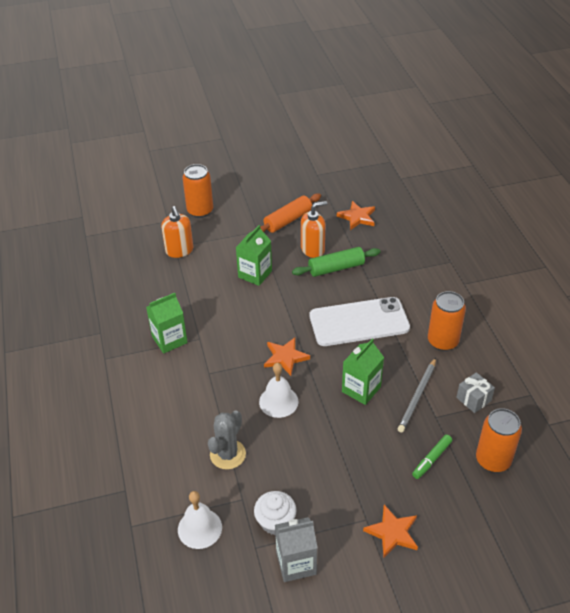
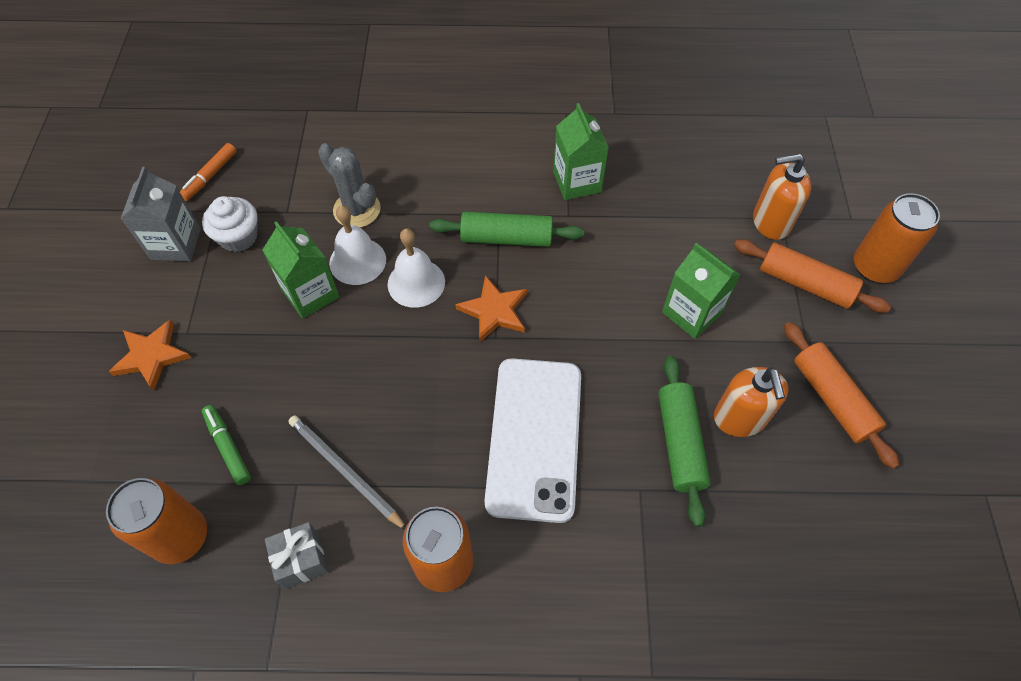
camera: 105 degrees right, 15 degrees up
white bell [178,491,222,549] -> white bell moved to [329,205,386,285]
orange star [337,201,375,230] -> none
green carton [342,339,384,405] -> green carton moved to [262,221,339,319]
none -> orange marker [180,143,236,201]
none -> green rolling pin [429,212,584,247]
none -> orange rolling pin [734,239,891,313]

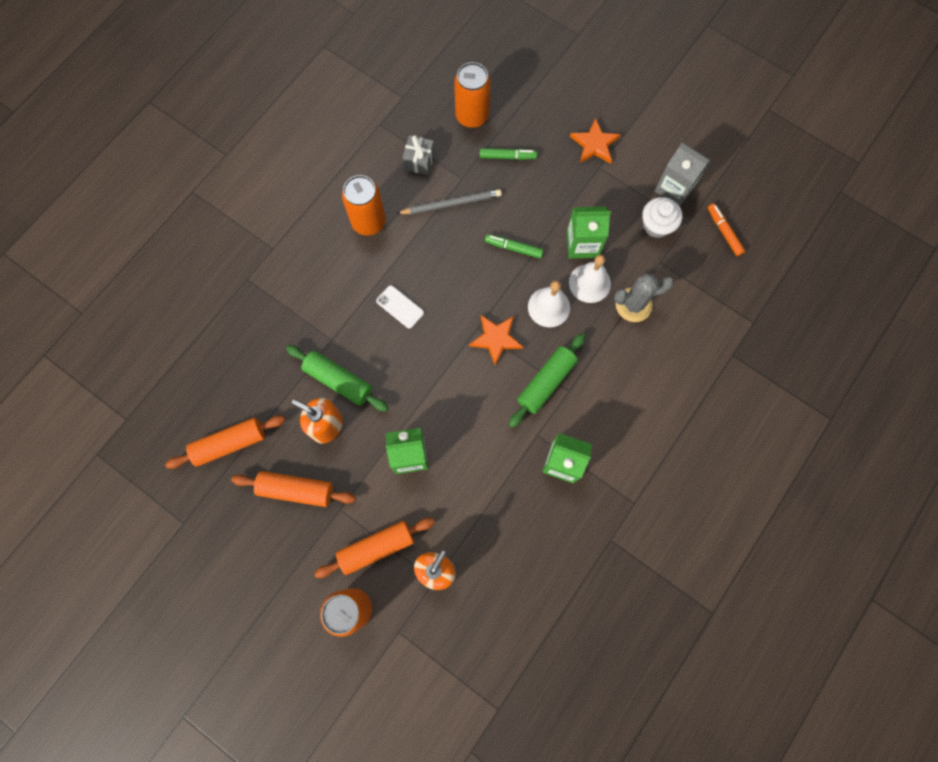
camera: 125 degrees right, 15 degrees up
white phone [484,358,581,523] -> white phone [376,285,424,329], size x0.42
none -> orange rolling pin [165,415,285,469]
none -> green marker [485,234,544,259]

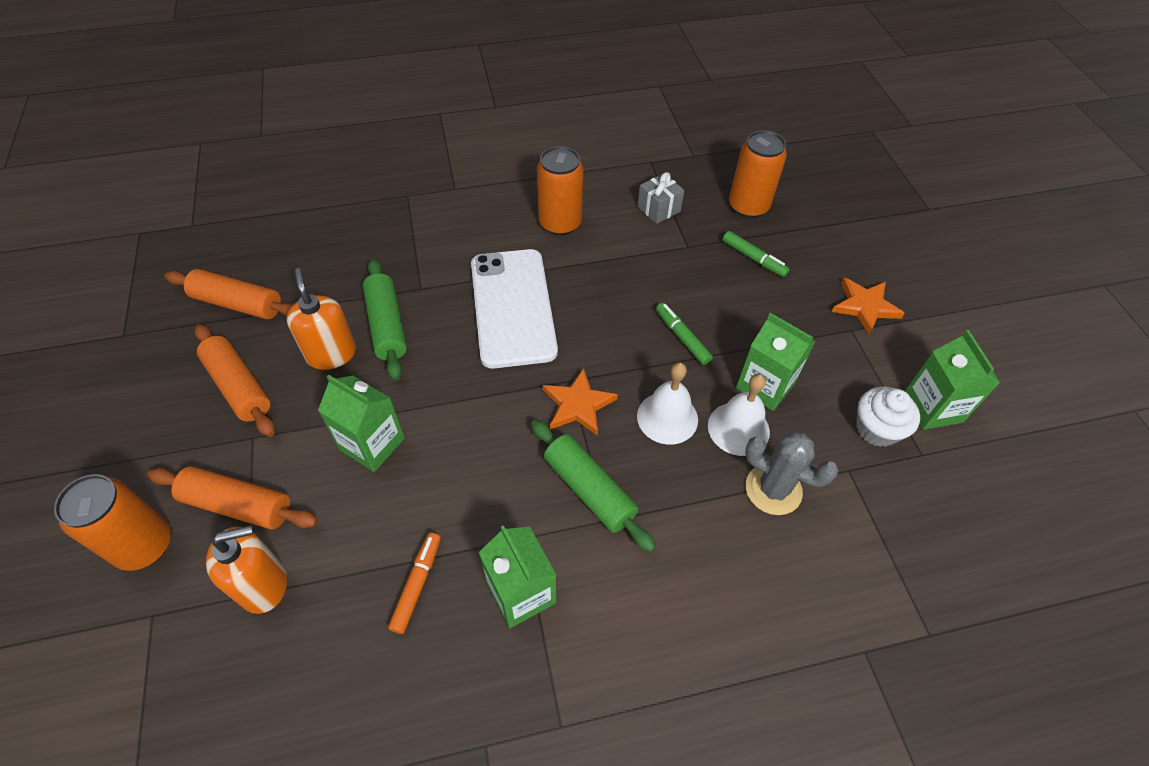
camera: 40 degrees right, 20 degrees down
white phone [376,285,424,329] -> white phone [471,249,558,369], size x2.38
grey pencil [396,189,502,214] -> none
green rolling pin [509,333,586,428] -> green rolling pin turned 60 degrees clockwise [531,419,656,552]
grey carton [654,143,711,206] -> green carton [905,330,1000,430]
orange marker [708,203,745,256] -> orange marker moved to [388,533,441,634]

